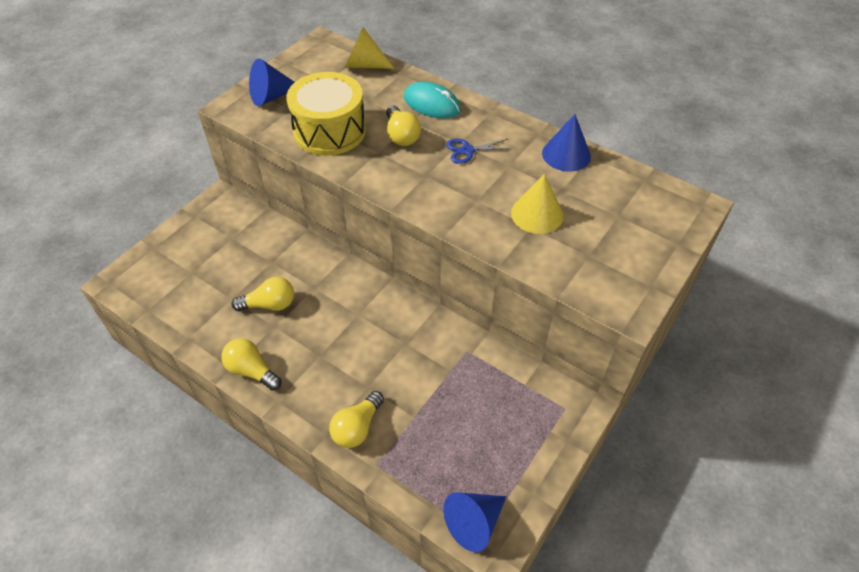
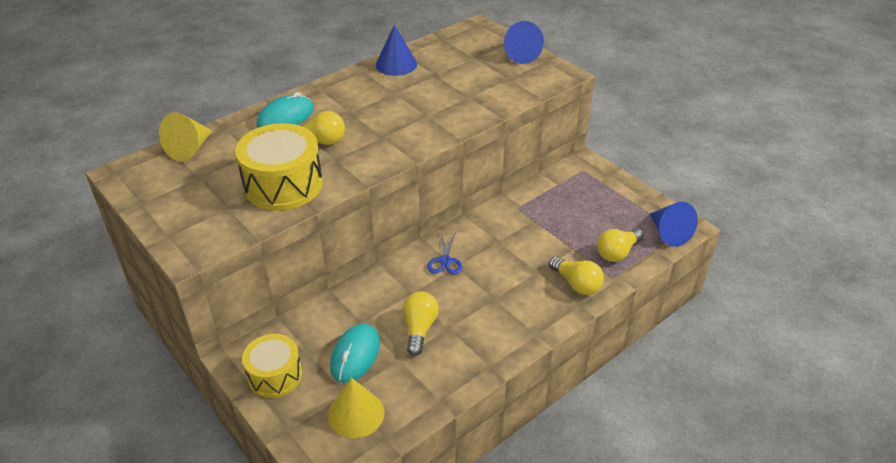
camera: 75 degrees left, 10 degrees down
yellow light bulb [221,338,282,391] -> yellow light bulb moved to [597,228,644,262]
blue cone [249,59,295,106] -> blue cone moved to [504,21,544,64]
blue scissors [446,138,511,164] -> blue scissors moved to [427,232,462,274]
yellow cone [511,174,564,234] -> yellow cone moved to [328,378,384,438]
none -> yellow drum [242,334,302,398]
none -> turquoise mouse [330,323,380,383]

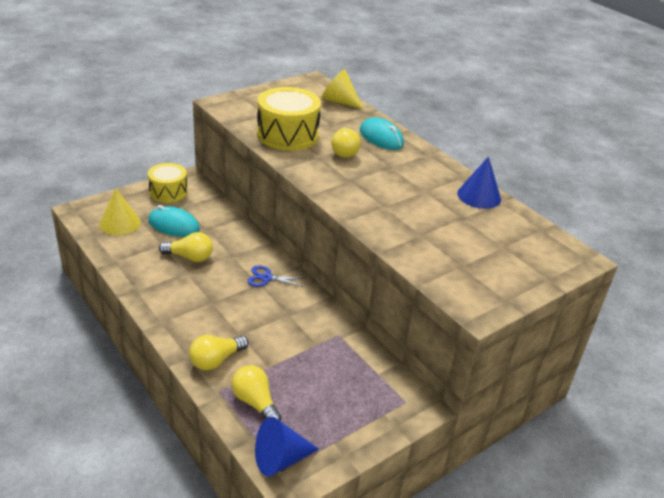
camera: 90 degrees right, 5 degrees down
blue cone [504,21,544,64] -> none

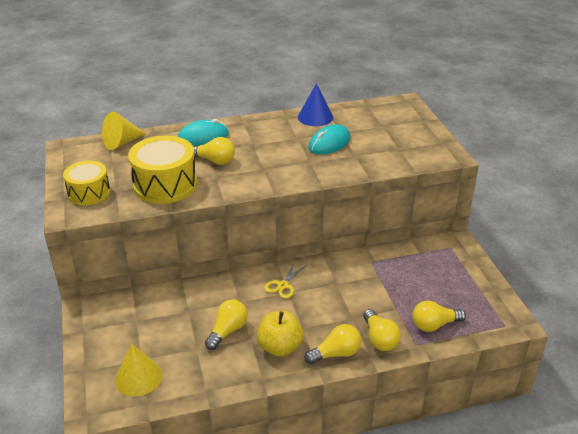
camera: 65 degrees left, 0 degrees up
yellow drum [148,163,188,203] -> yellow drum moved to [63,161,110,205]
turquoise mouse [148,205,200,237] -> turquoise mouse moved to [308,124,350,155]
blue scissors [247,265,305,287] -> yellow scissors [264,263,305,299]
blue cone [255,417,319,476] -> none
none -> yellow apple [257,311,304,357]
none -> yellow light bulb [304,324,361,364]

